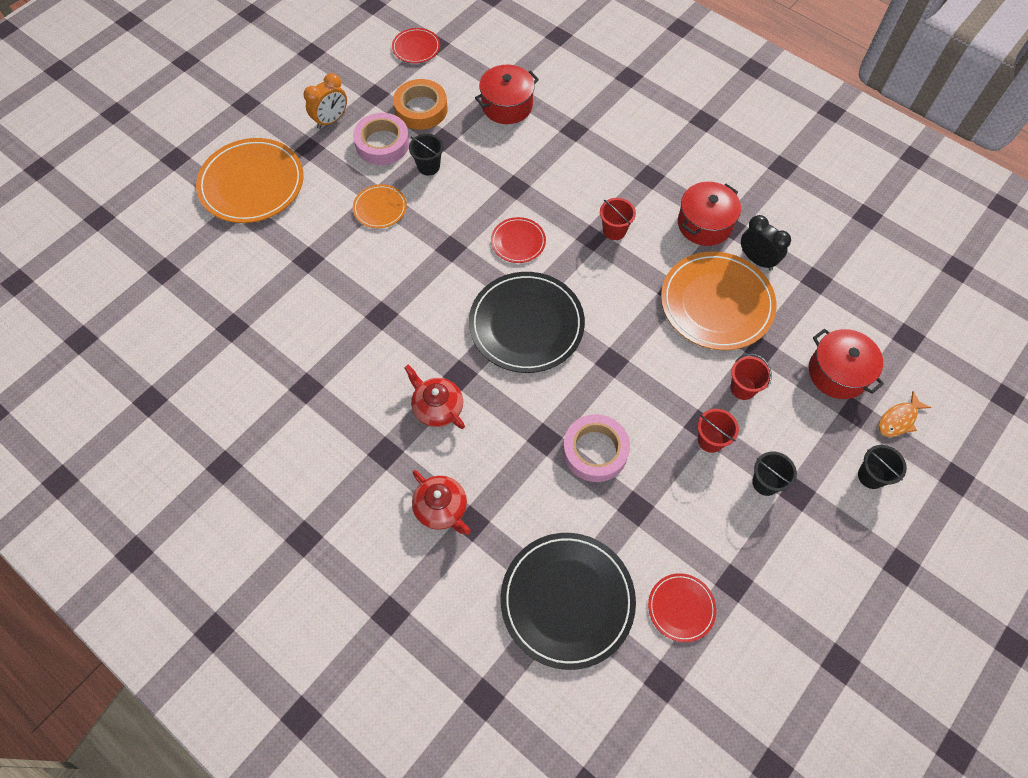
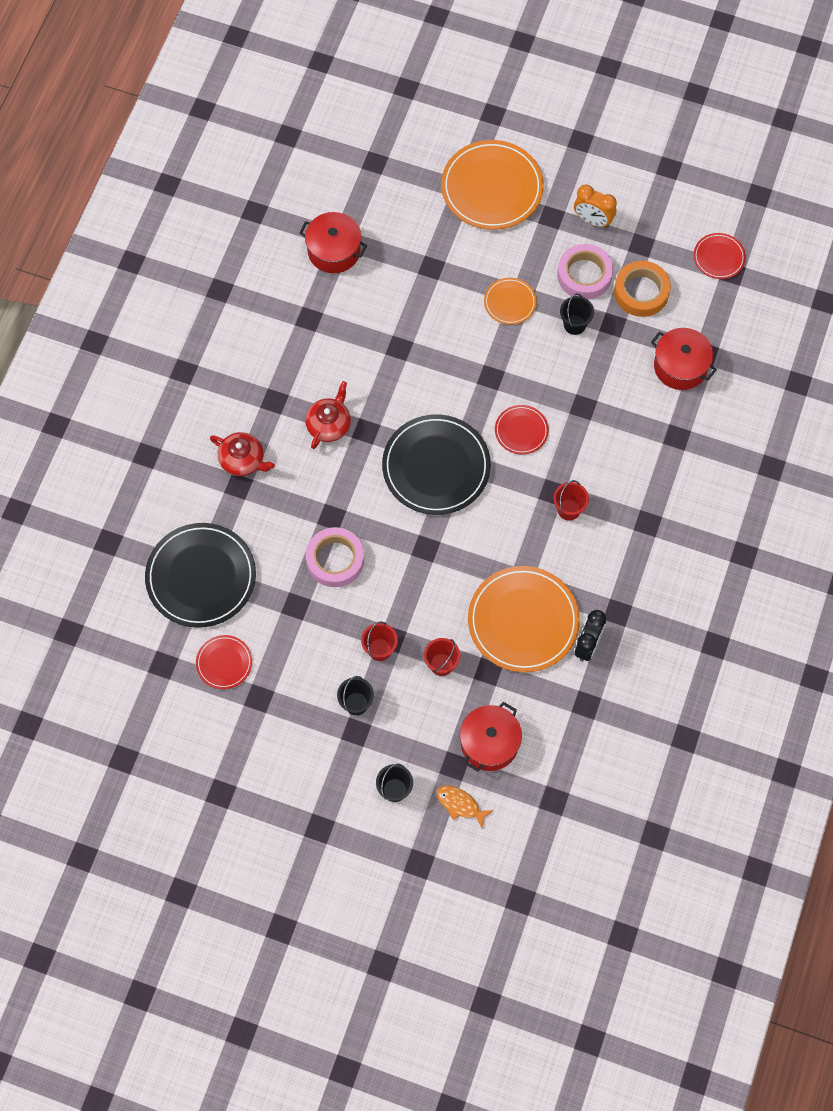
camera: 70 degrees right, 5 degrees up
red teapot [412,470,471,534] -> red teapot turned 90 degrees counterclockwise [210,432,275,476]
red pot [678,182,741,246] -> red pot moved to [299,212,367,273]

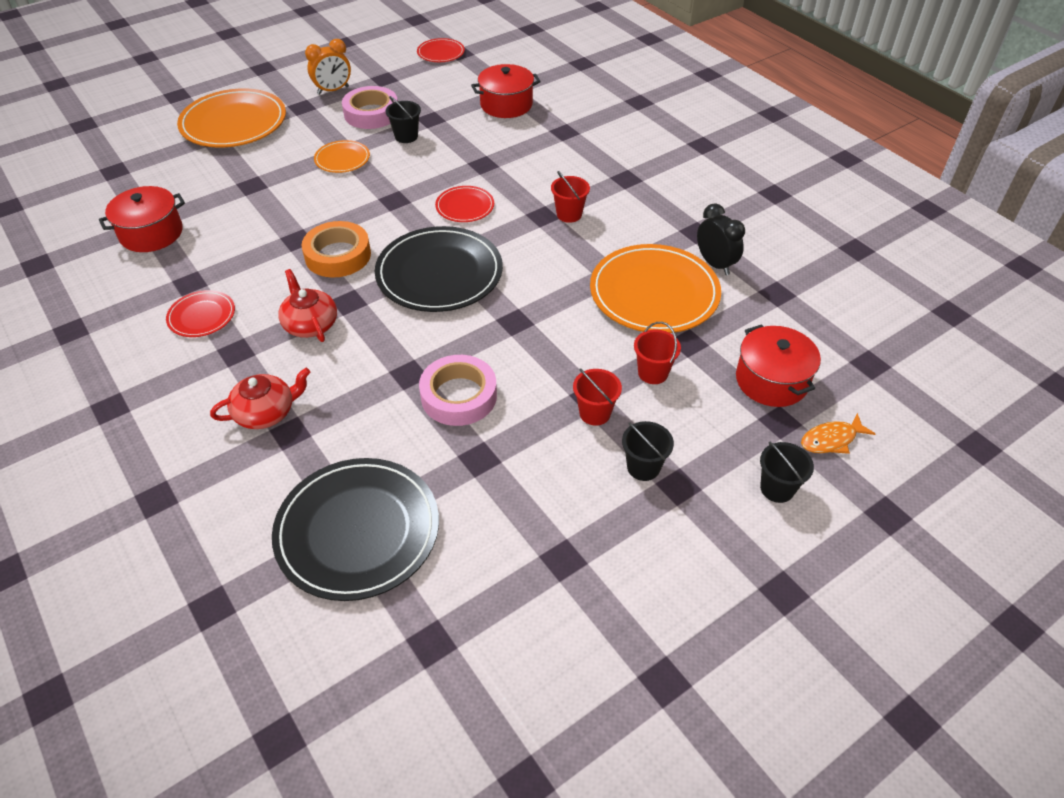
camera: 55 degrees left, 20 degrees down
red plate [196,635,252,689] -> red plate moved to [166,290,235,337]
orange tape [614,261,671,317] -> orange tape moved to [301,221,371,278]

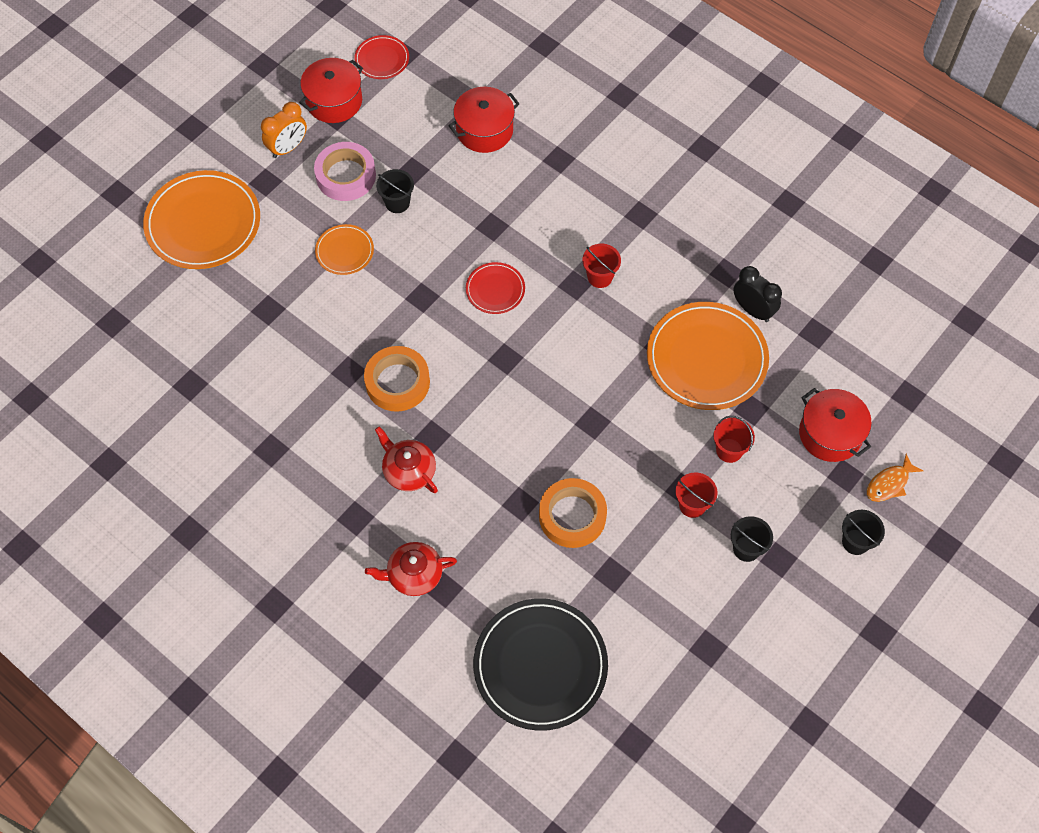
camera: 15 degrees left, 15 degrees up
red pot [99,186,185,252] -> red pot moved to [299,58,363,123]
red plate [166,290,235,337] -> none
red teapot [210,368,310,429] -> red teapot turned 150 degrees counterclockwise [365,542,457,596]
black plate [375,226,503,312] -> none
pink tape [419,355,497,426] -> orange tape [539,478,607,548]

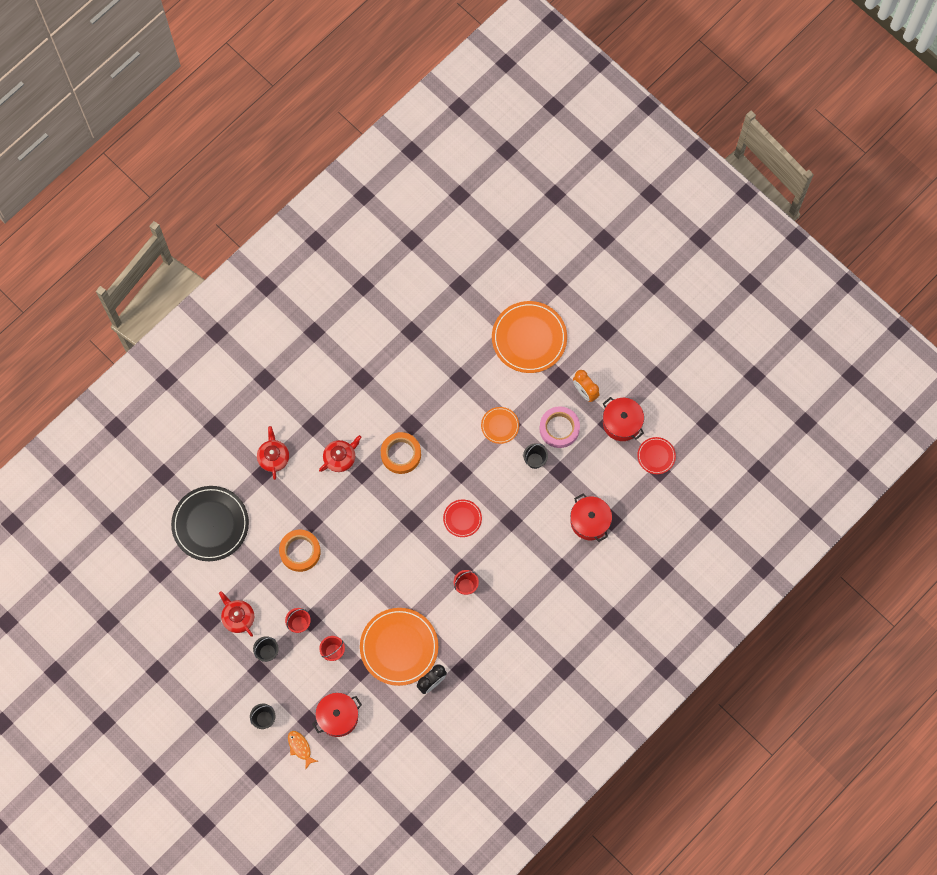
camera: 95 degrees right, 10 degrees up
none -> red teapot [219,591,254,637]

